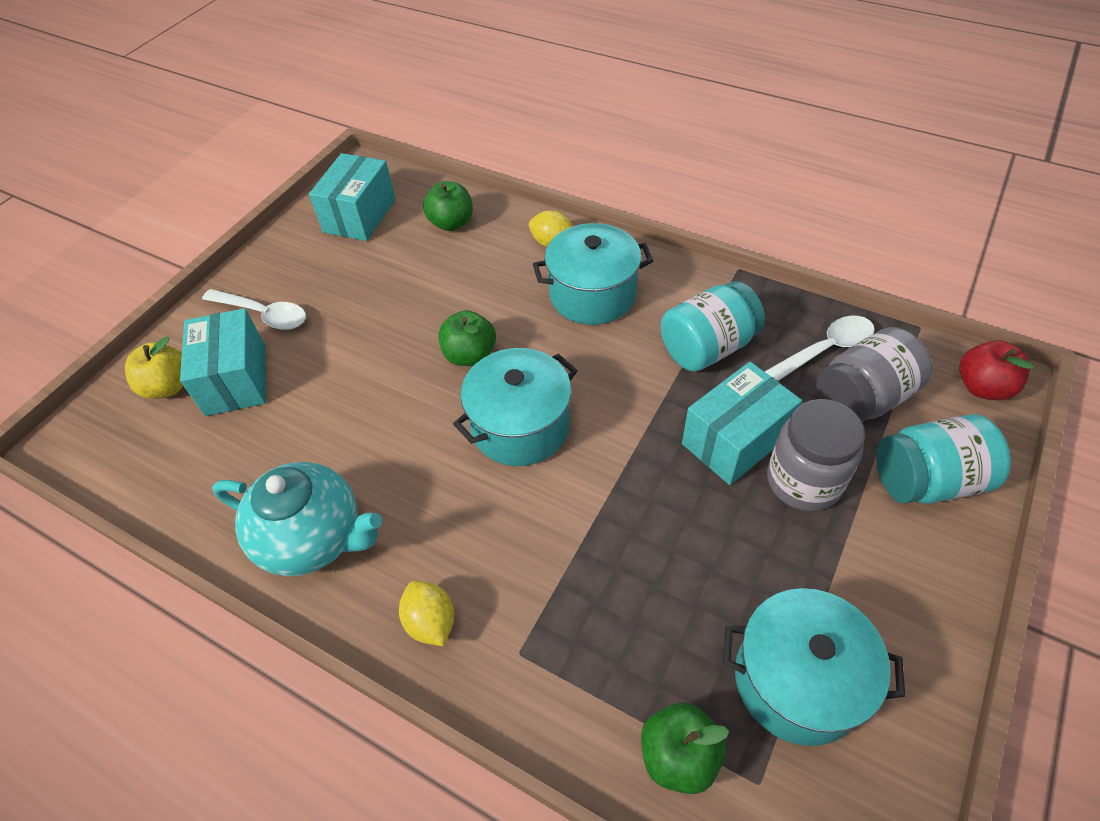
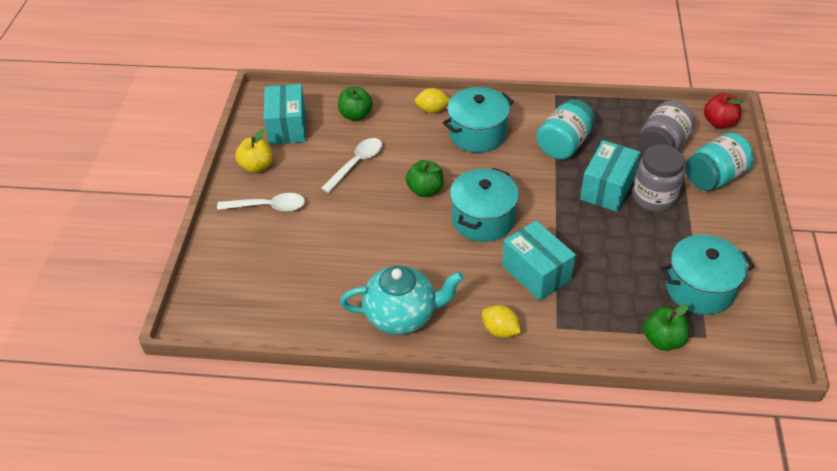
camera: 25 degrees left, 5 degrees down
yellow apple [125,336,183,399] -> yellow apple moved to [235,129,273,173]
turquoise box [180,308,266,416] -> turquoise box moved to [502,220,576,301]
white spoon [764,316,875,381] -> white spoon moved to [321,138,382,193]

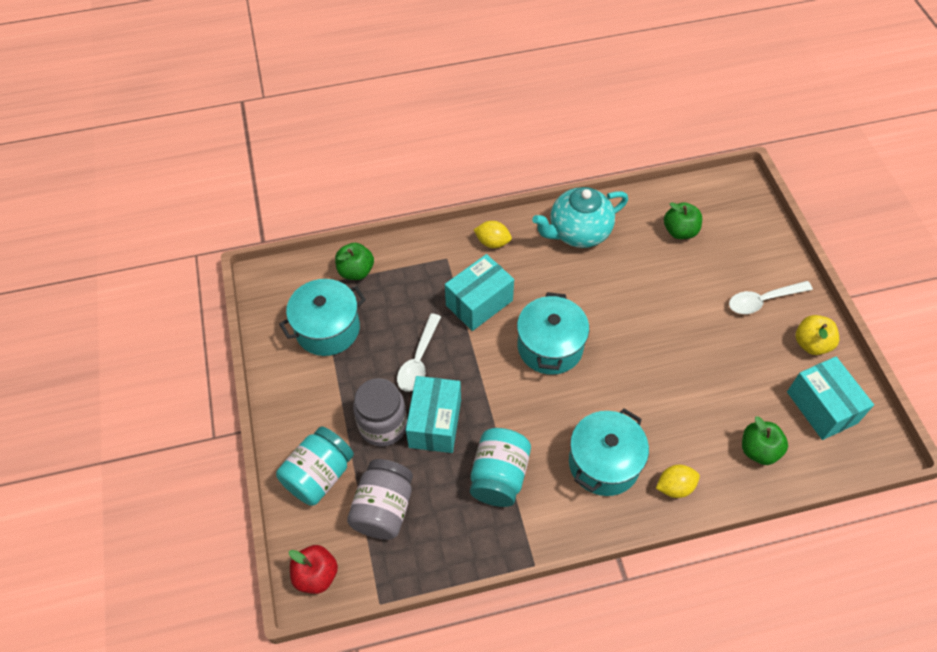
camera: 160 degrees right, 10 degrees up
white spoon [321,138,382,193] -> white spoon moved to [397,313,441,392]
green apple [406,160,444,197] -> green apple moved to [664,202,702,239]
turquoise box [502,220,576,301] -> turquoise box turned 75 degrees counterclockwise [445,254,514,331]

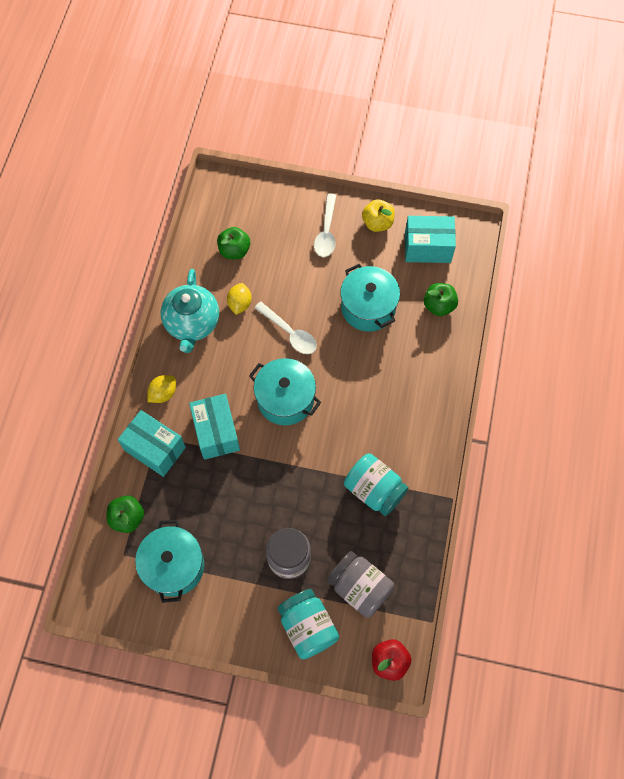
camera: 65 degrees left, 10 degrees up
white spoon [397,313,441,392] -> white spoon moved to [254,302,317,354]
turquoise box [406,376,461,453] -> turquoise box moved to [118,410,186,477]
turquoise pot [569,409,649,496] -> turquoise pot moved to [340,264,400,331]
yellow lemon [656,465,700,498] -> yellow lemon moved to [227,283,252,315]

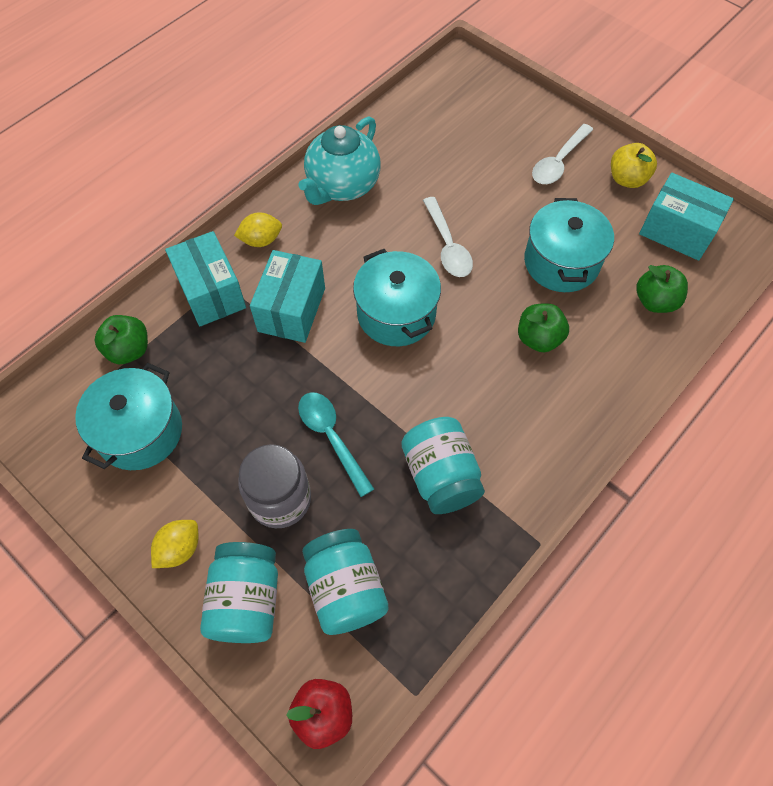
camera: 30 degrees right, 5 degrees down
green apple [217,227,250,260] -> green apple moved to [518,303,569,352]
yellow lemon [227,283,252,315] -> yellow lemon moved to [151,520,198,568]
grey jar [327,551,395,618] -> turquoise jar [302,529,388,635]
none -> turquoise spoon [298,392,374,497]

